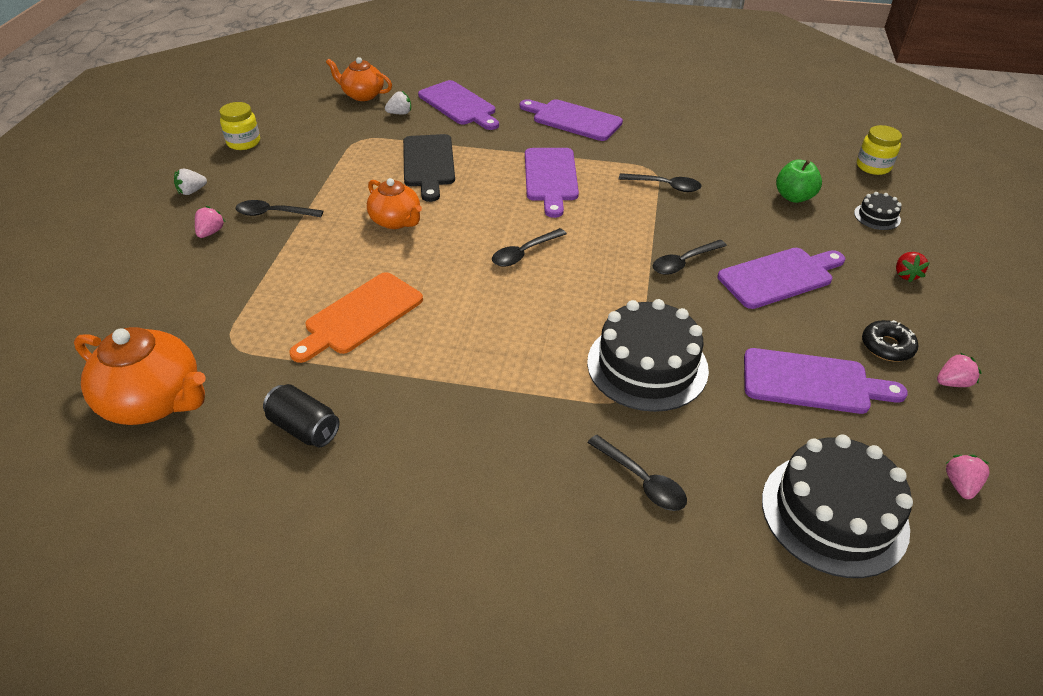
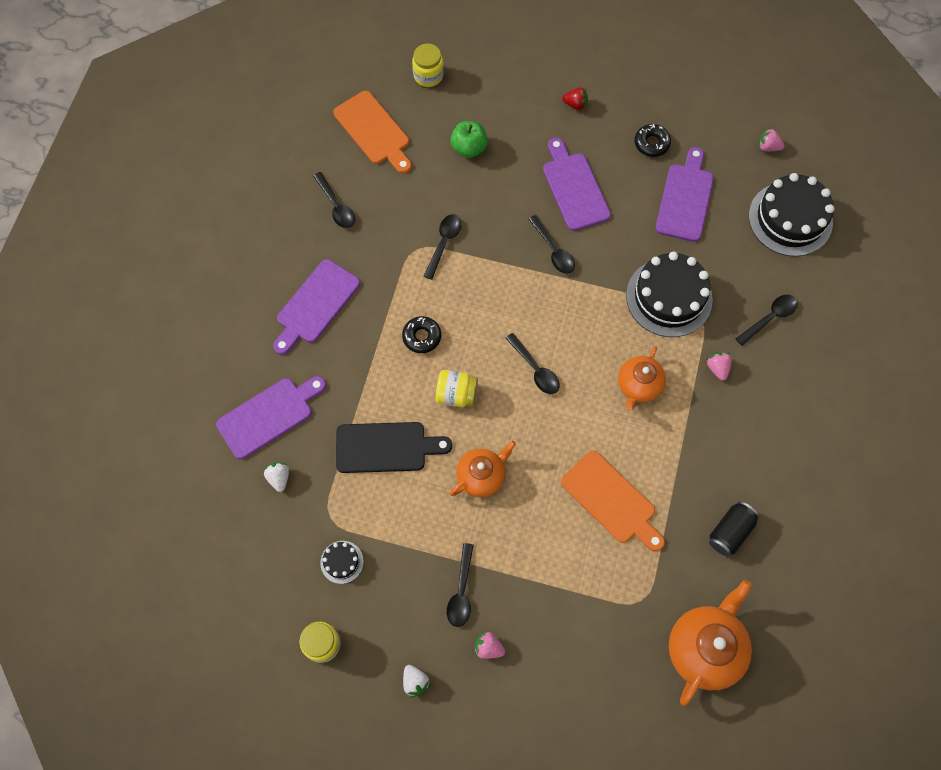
camera: 85 degrees left, 25 degrees up
orange teapot [326,57,392,101] -> orange teapot moved to [618,346,666,410]
purple cutting board [525,148,579,218] -> black donut [402,316,441,353]
black cake [854,192,902,230] -> black cake moved to [320,541,364,584]
pink strawberry [937,352,981,387] -> pink strawberry moved to [706,352,732,380]
none -> black spoon [313,172,355,228]
none -> orange cutting board [333,91,412,174]
none -> yellow jar [436,370,478,407]

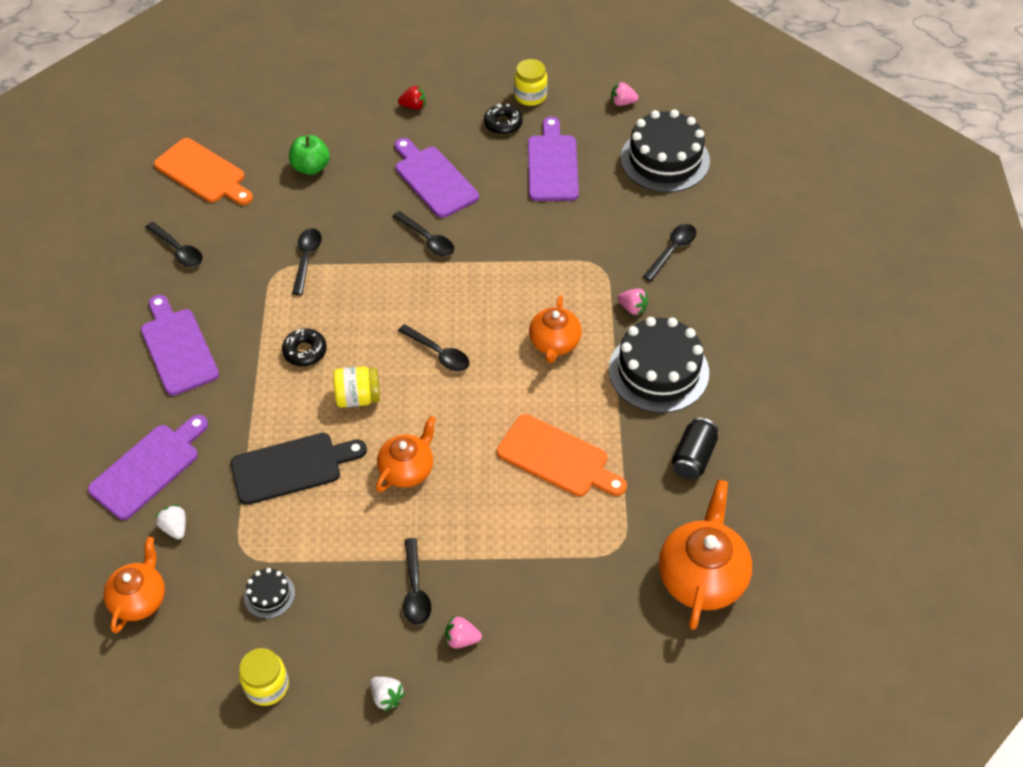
camera: 15 degrees left, 15 degrees down
purple cutting board [273,259,360,355] -> purple cutting board turned 135 degrees clockwise [141,295,219,396]
yellow jar [412,44,444,87] -> yellow jar moved to [514,59,547,106]
black cake [626,252,713,337] -> black cake moved to [609,317,709,413]
pink strawberry [706,352,732,380] -> pink strawberry turned 150 degrees clockwise [618,289,649,316]
none -> orange teapot [103,537,165,633]

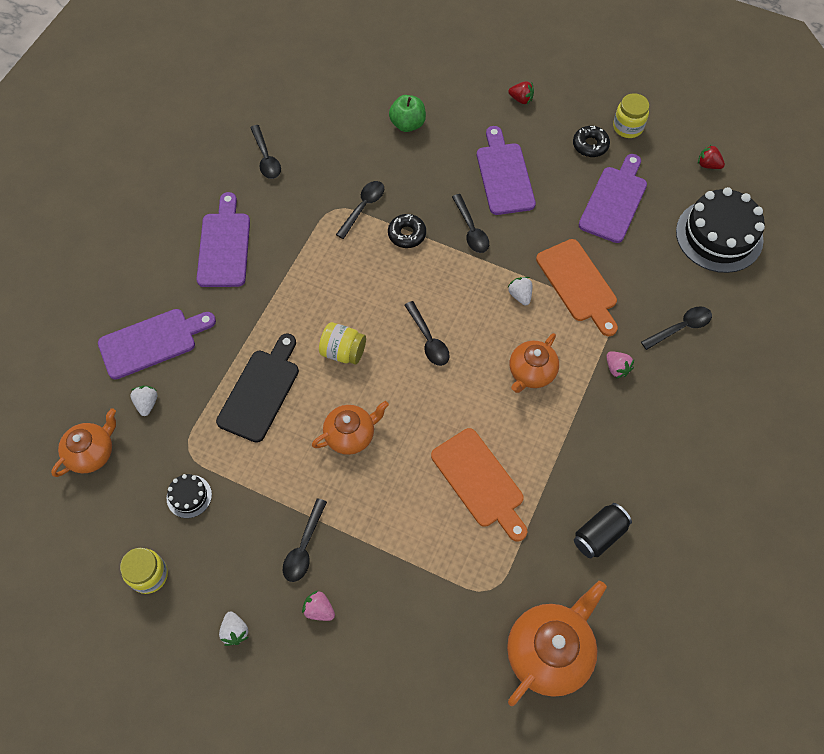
camera: 25 degrees right, 10 degrees up
orange cutting board [154,138,253,205] -> orange cutting board moved to [536,239,618,336]
black cutting board [231,433,367,505] -> black cutting board turned 75 degrees counterclockwise [216,334,299,443]
black donut [282,328,327,366] -> black donut moved to [388,214,426,248]
black cake [609,317,709,413] -> none
pink strawberry [611,82,639,106] -> red strawberry [698,144,725,169]
none -> white strawberry [507,277,532,305]

